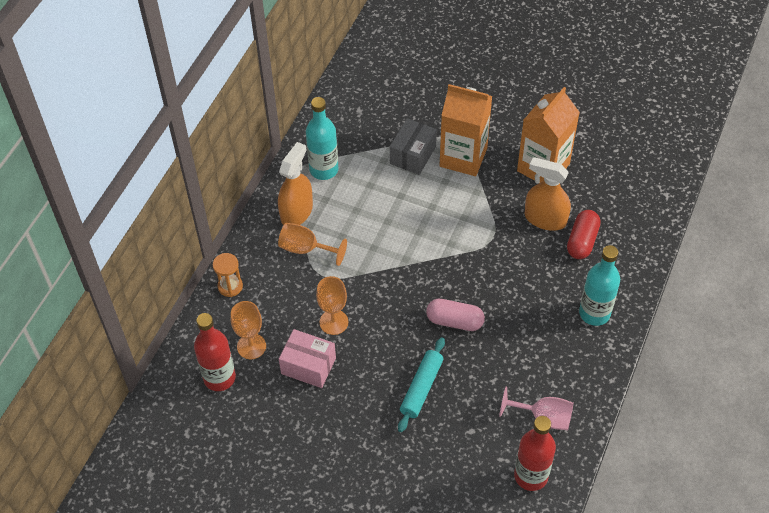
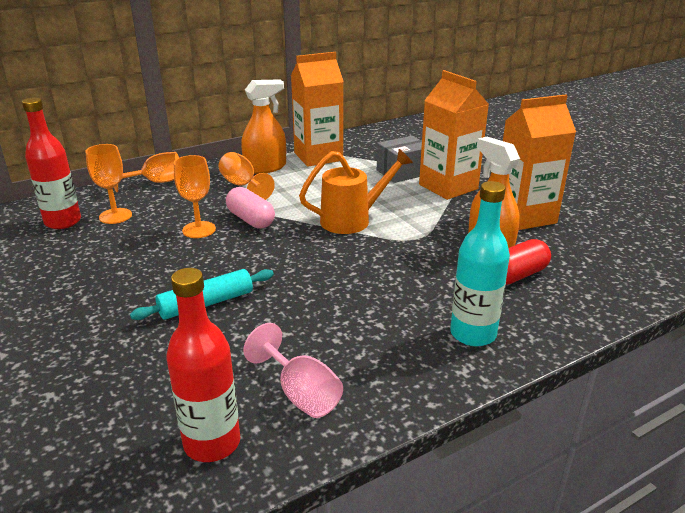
camera: 35 degrees right, 25 degrees down
orange hourglass [213,253,243,297] -> orange goblet [114,152,179,192]
pink box [279,329,336,388] -> none
turquoise bottle [306,97,339,180] -> orange carton [291,52,344,167]
pink capsule [426,299,485,331] -> pink capsule moved to [226,187,275,229]
none -> orange watering can [299,149,413,234]

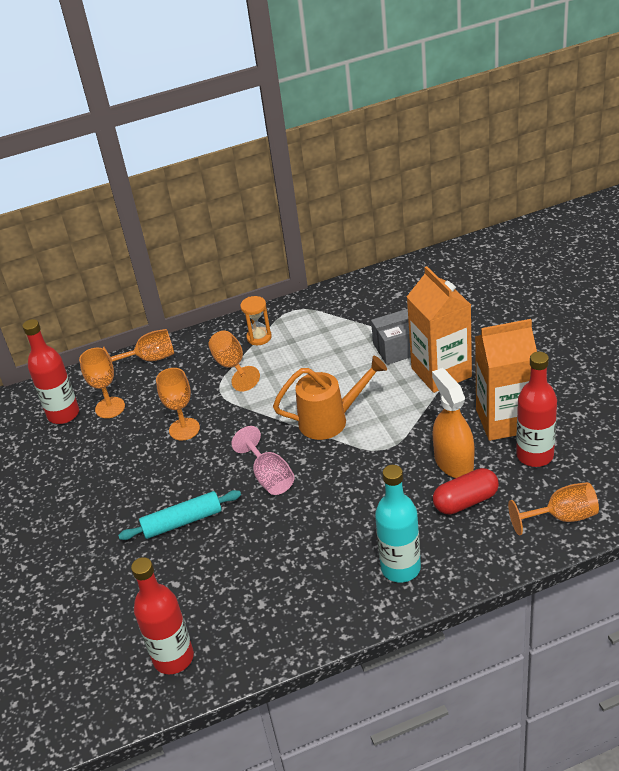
camera: 15 degrees right, 10 degrees up
pink capsule [226,187,275,229] -> none
orange spray bottle [241,79,286,174] -> orange hourglass [240,296,272,345]
pink goblet [243,323,343,418] -> pink goblet moved to [231,426,294,495]
orange carton [291,52,344,167] -> none
none -> orange goblet [508,482,599,535]
none -> red bottle [516,352,557,467]

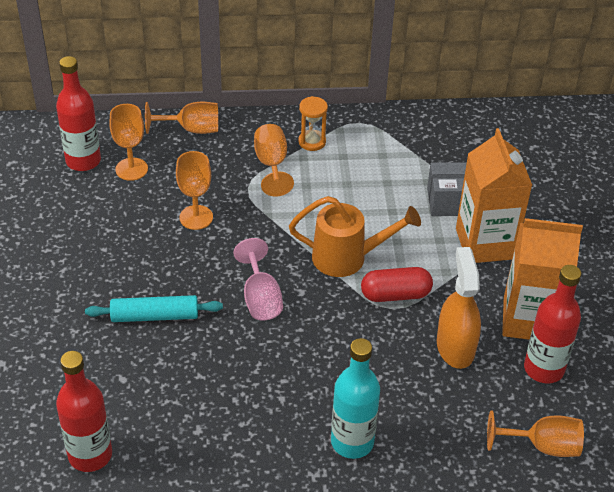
camera: 10 degrees right, 5 degrees up
red capsule [433,468,499,514] -> red capsule moved to [361,267,433,302]

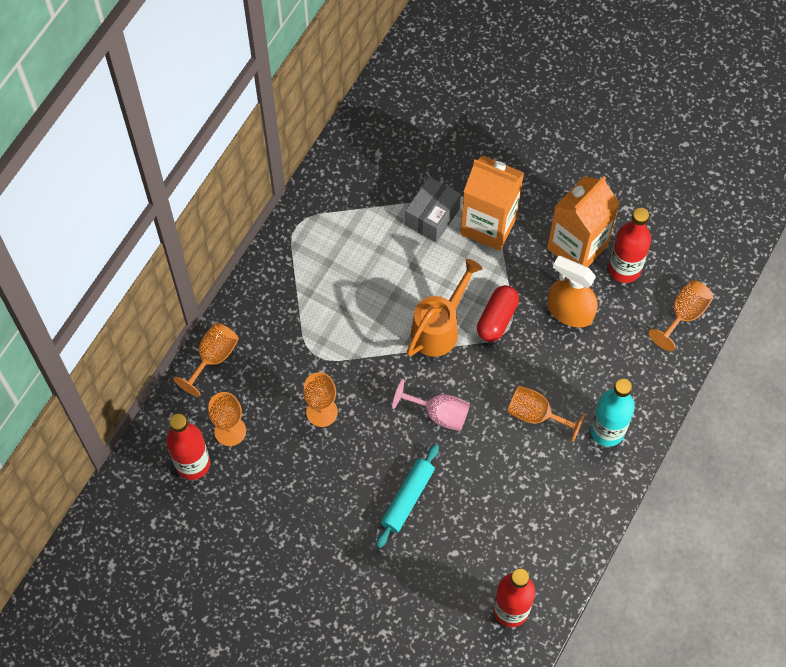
camera: 55 degrees left, 20 degrees up
orange goblet [254,124,294,197] -> orange goblet moved to [507,386,586,443]
orange hourglass [299,96,328,151] -> none

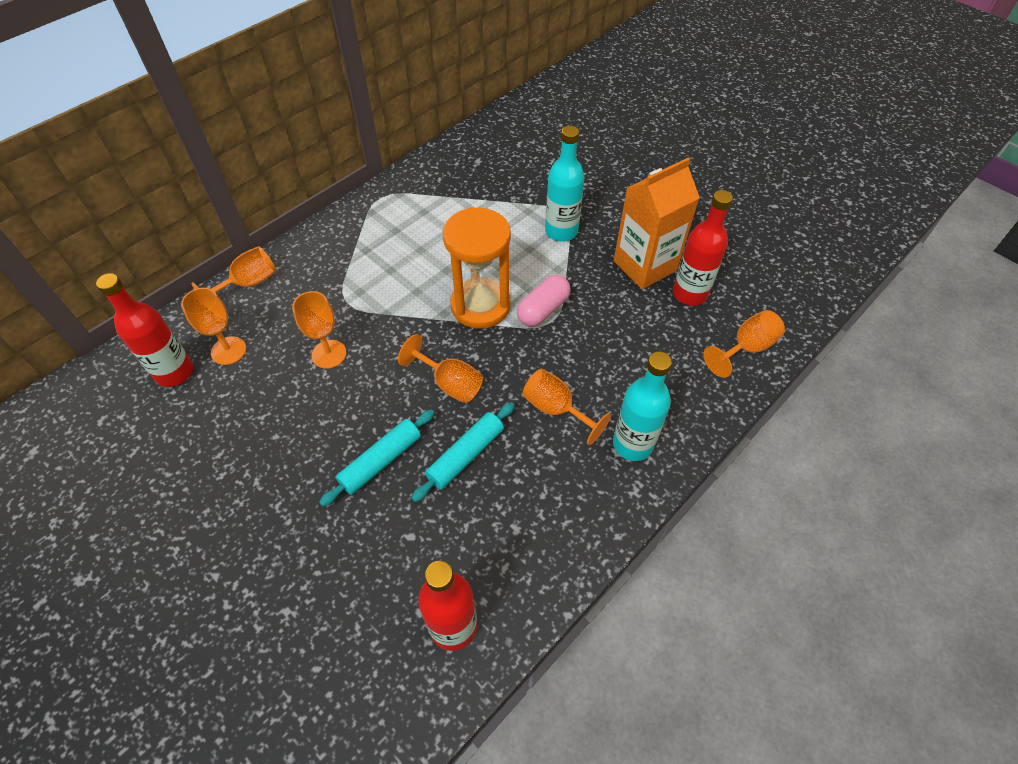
camera: 15 degrees right, 10 degrees down
pink goblet [392,379,470,431] -> orange goblet [398,334,483,403]
grey box [405,177,461,243] -> none
orange watering can [407,259,483,357] -> orange hourglass [443,207,511,329]
orange carton [460,155,524,251] -> turquoise bottle [545,126,585,242]
red capsule [477,285,519,342] -> pink capsule [517,275,571,327]
orange spray bottle [548,256,598,327] -> none
none -> turquoise rolling pin [411,402,515,502]

